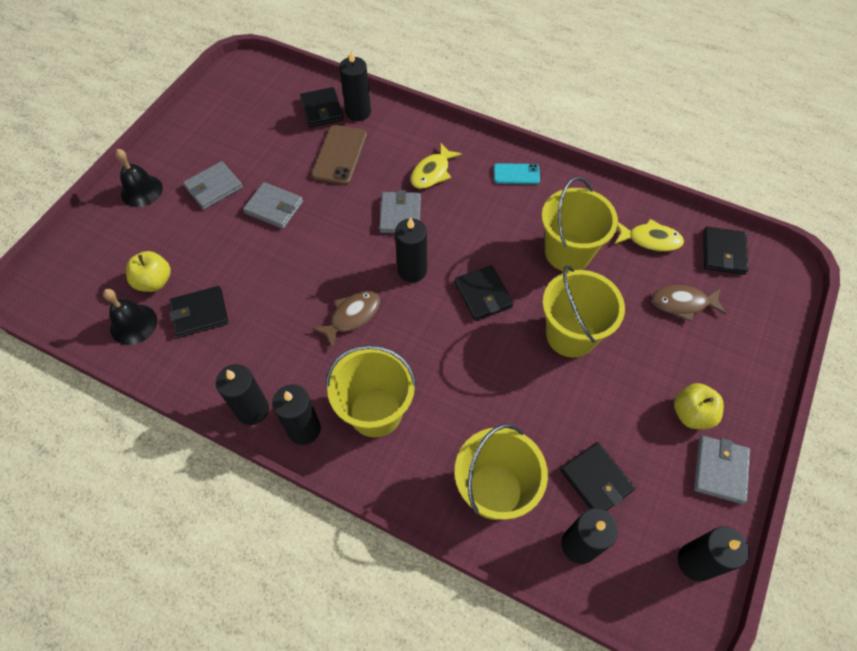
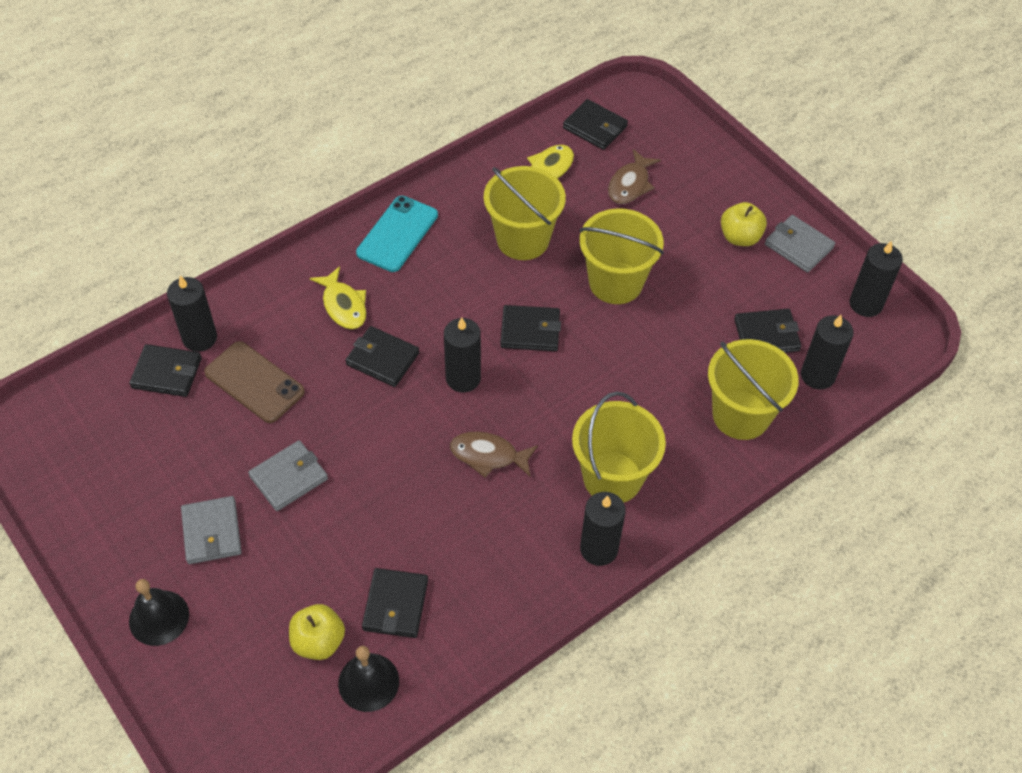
camera: 65 degrees left, 5 degrees down
black candle [216,364,269,425] -> none
brown fish [312,291,380,348] -> brown fish turned 60 degrees counterclockwise [450,432,538,478]
grey wallet [379,190,421,233] -> black wallet [345,326,419,387]
turquoise phone [494,163,540,184] -> turquoise phone [356,196,438,272], size x1.62

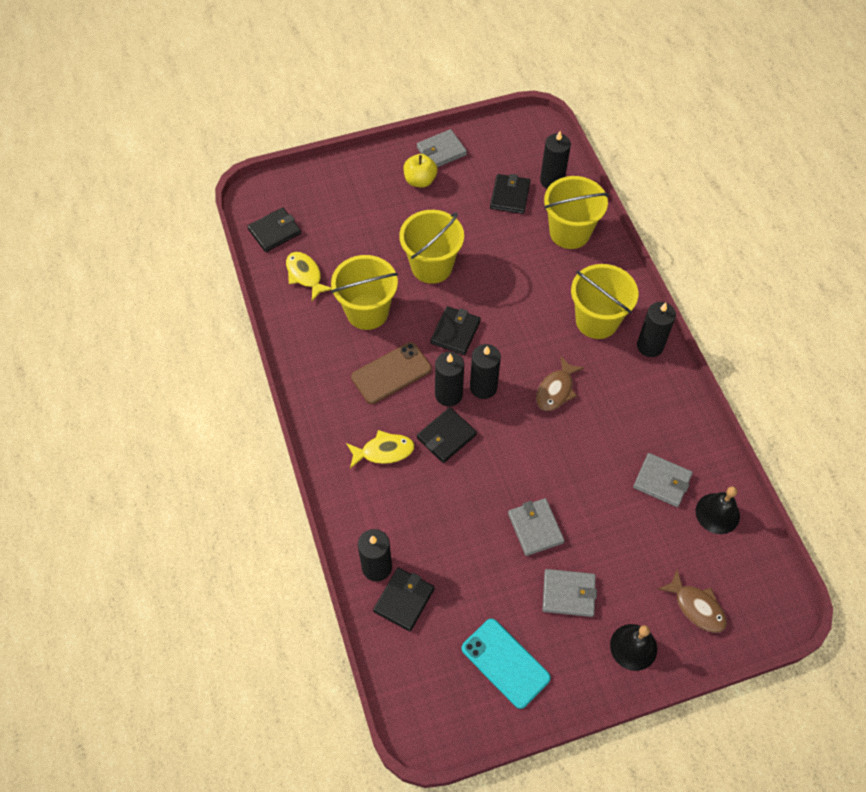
camera: 70 degrees left, 5 degrees up
brown phone [204,341,305,423] -> brown phone moved to [351,342,432,404]
yellow apple [289,604,345,660] -> none
turquoise phone [356,196,438,272] -> turquoise phone moved to [461,619,551,709]
black wallet [362,568,428,638] -> grey wallet [633,453,693,507]
brown fish [608,149,661,204] -> brown fish moved to [658,570,727,633]
black candle [850,241,903,317] -> black candle moved to [435,352,464,407]

